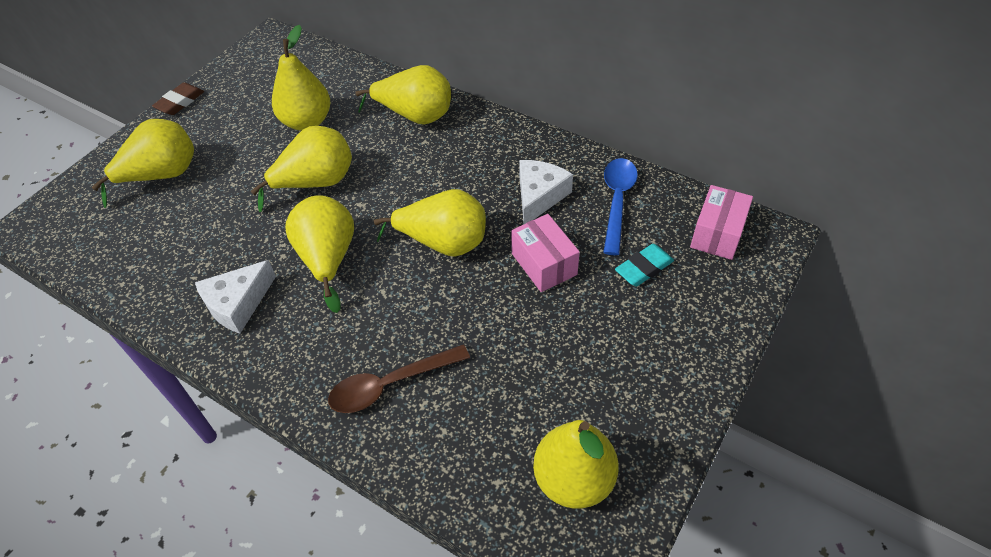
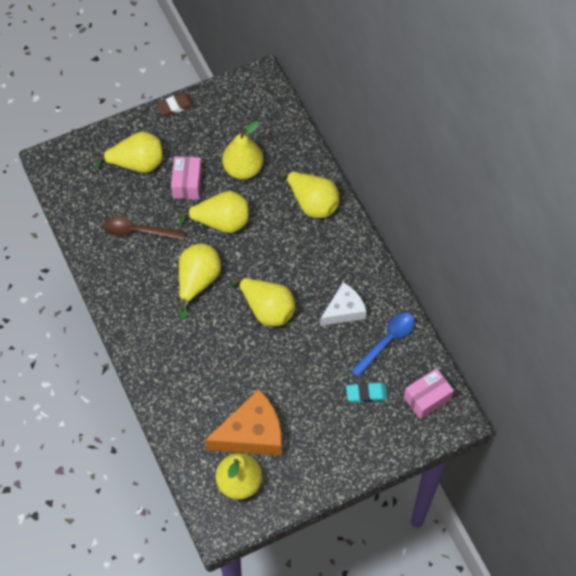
camera: 30 degrees right, 10 degrees up
white cheese [195,260,276,334] -> none
brown spoon [328,344,470,413] -> brown spoon moved to [103,216,185,240]
pink box [511,214,580,292] -> pink box moved to [171,156,202,199]
none -> orange cheese [205,389,282,456]

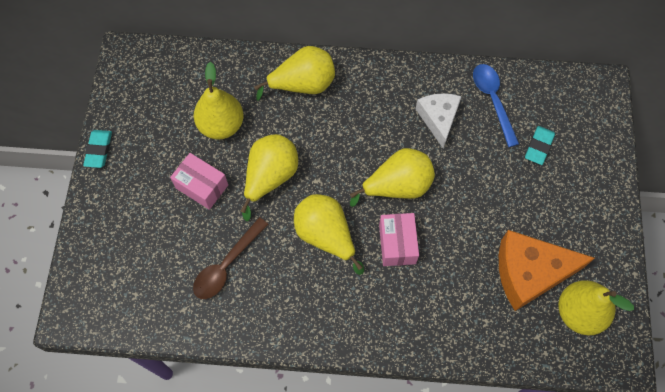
camera: 60 degrees left, 5 degrees up
yellow pear [93,131,163,173] -> none
brown eraser [156,93,194,116] -> turquoise eraser [83,130,112,168]
orange cheese [205,389,282,456] -> orange cheese turned 105 degrees counterclockwise [499,230,595,311]
pink box [404,368,454,419] -> pink box moved to [379,213,419,266]

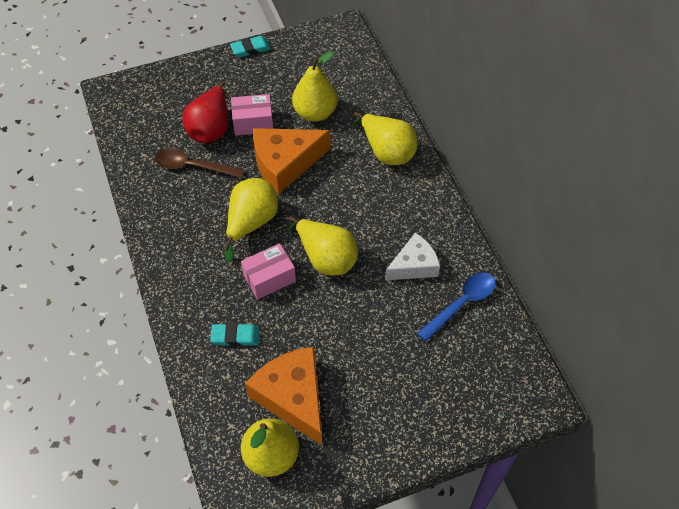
camera: 65 degrees right, 10 degrees down
pink box [170,153,228,210] -> pink box turned 75 degrees clockwise [231,94,273,136]
yellow pear [241,134,298,221] -> orange cheese [253,128,331,194]
turquoise eraser [525,126,555,165] -> turquoise eraser moved to [210,323,260,346]
none -> red pear [182,82,228,143]

